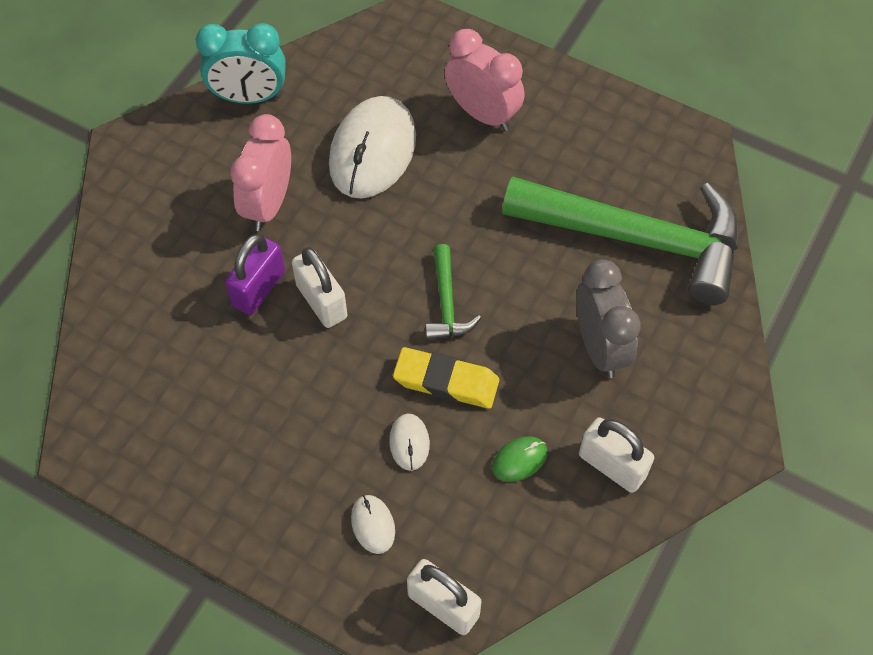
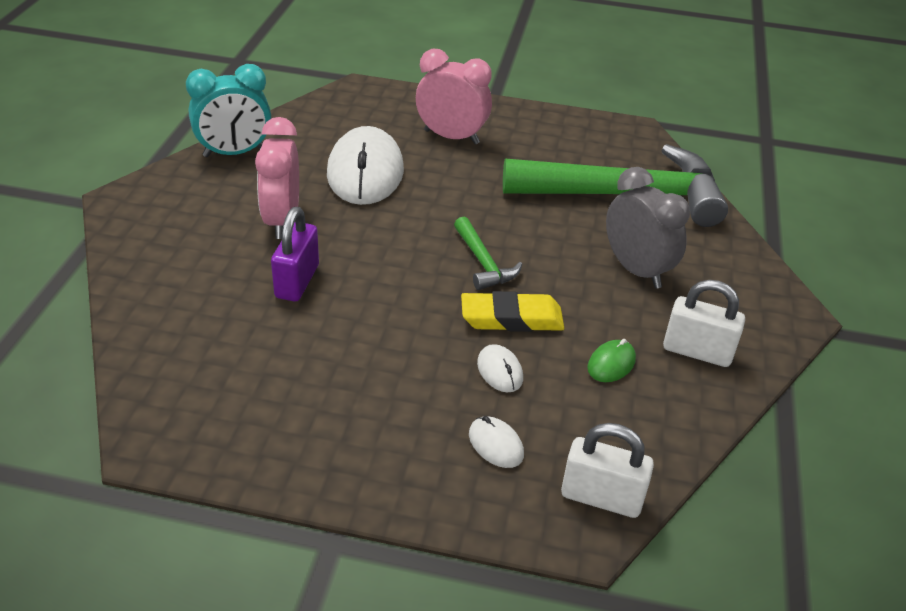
camera: 20 degrees left, 20 degrees down
white padlock [292,247,347,328] -> none

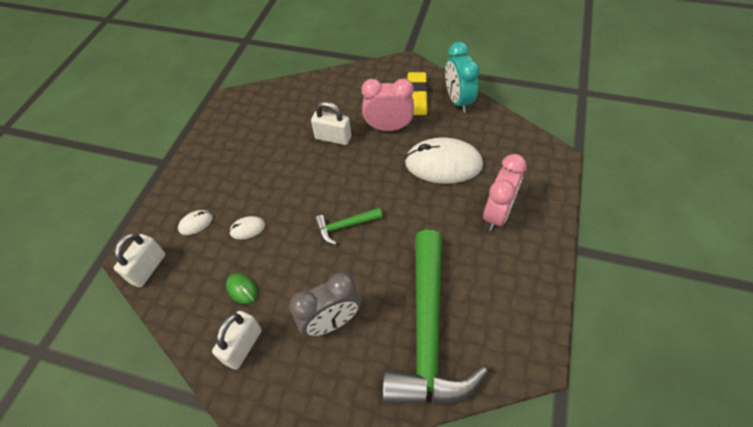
camera: 100 degrees right, 15 degrees up
purple padlock [271,207,319,301] -> white padlock [311,102,351,145]
yellow eraser [461,291,564,332] -> yellow eraser moved to [407,72,428,115]

